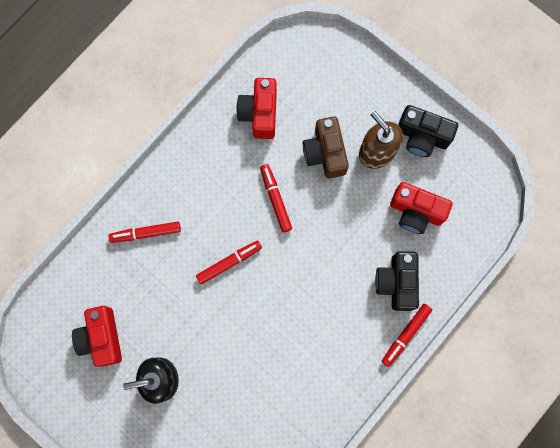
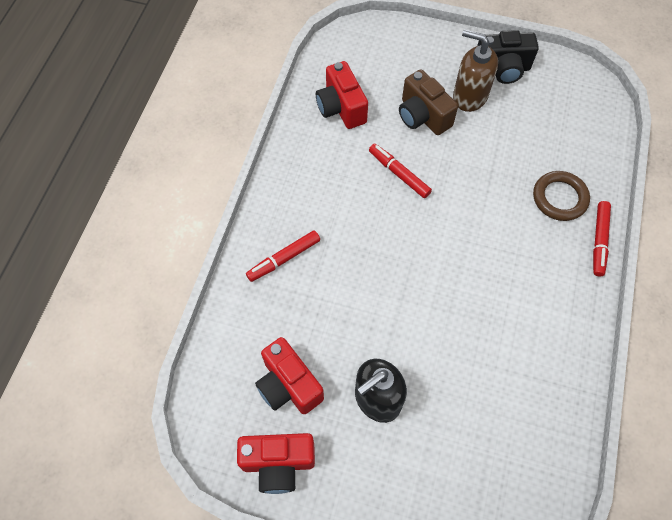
camera: 25 degrees left, 15 degrees down
red marker [196,241,262,284] -> none
black camera [375,251,419,311] -> brown ring [533,171,590,221]
red camera [390,182,453,234] -> red camera moved to [237,433,315,494]

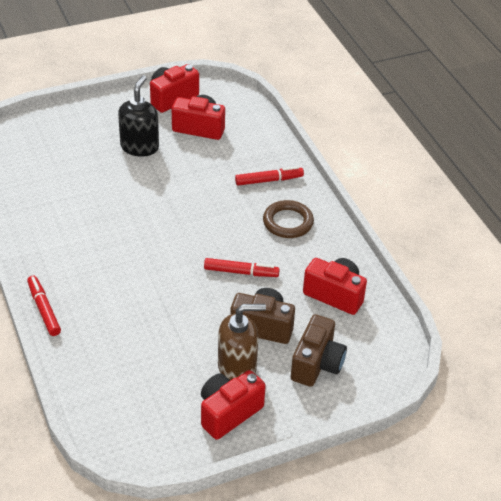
camera: 140 degrees right, 20 degrees down
red marker [246,230,320,282] -> red marker turned 60 degrees clockwise [235,166,304,186]
black camera [477,30,539,84] -> red camera [201,370,266,440]
brown ring [533,171,590,221] -> brown ring moved to [263,200,314,238]
none -> brown camera [291,314,347,387]

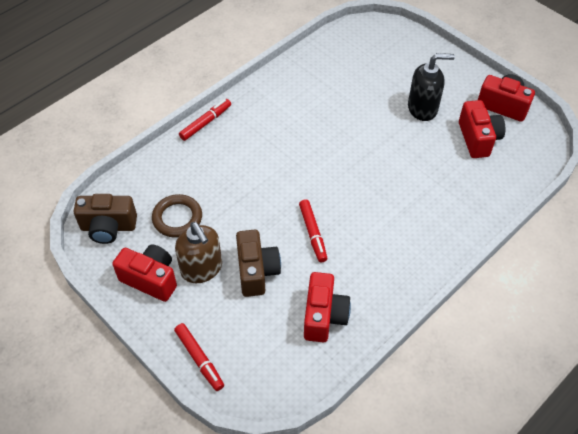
camera: 70 degrees right, 10 degrees up
red marker [235,166,304,186] -> red marker moved to [174,323,224,391]
brown ring [263,200,314,238] -> brown ring moved to [152,194,202,237]
brown camera [291,314,347,387] -> brown camera moved to [74,194,137,244]

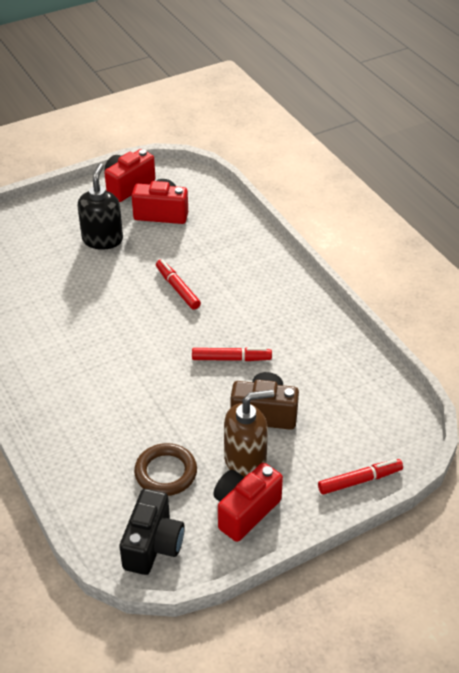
camera: 75 degrees left, 10 degrees down
brown camera [74,194,137,244] -> black camera [120,489,185,575]
red marker [179,99,231,141] -> red marker moved to [156,260,201,310]
red camera [304,272,351,342] -> none

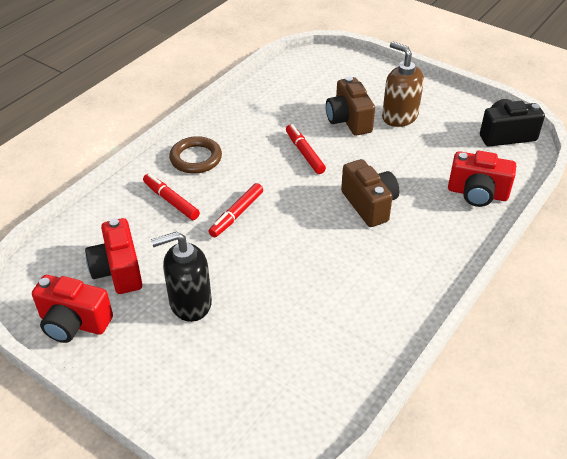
camera: 115 degrees left, 0 degrees up
brown ring [134,443,197,496] -> brown ring moved to [169,136,222,174]
red camera [213,463,283,542] -> red camera moved to [448,151,516,207]
red marker [318,459,403,495] -> red marker moved to [143,174,200,220]
none -> brown camera [341,159,399,227]

